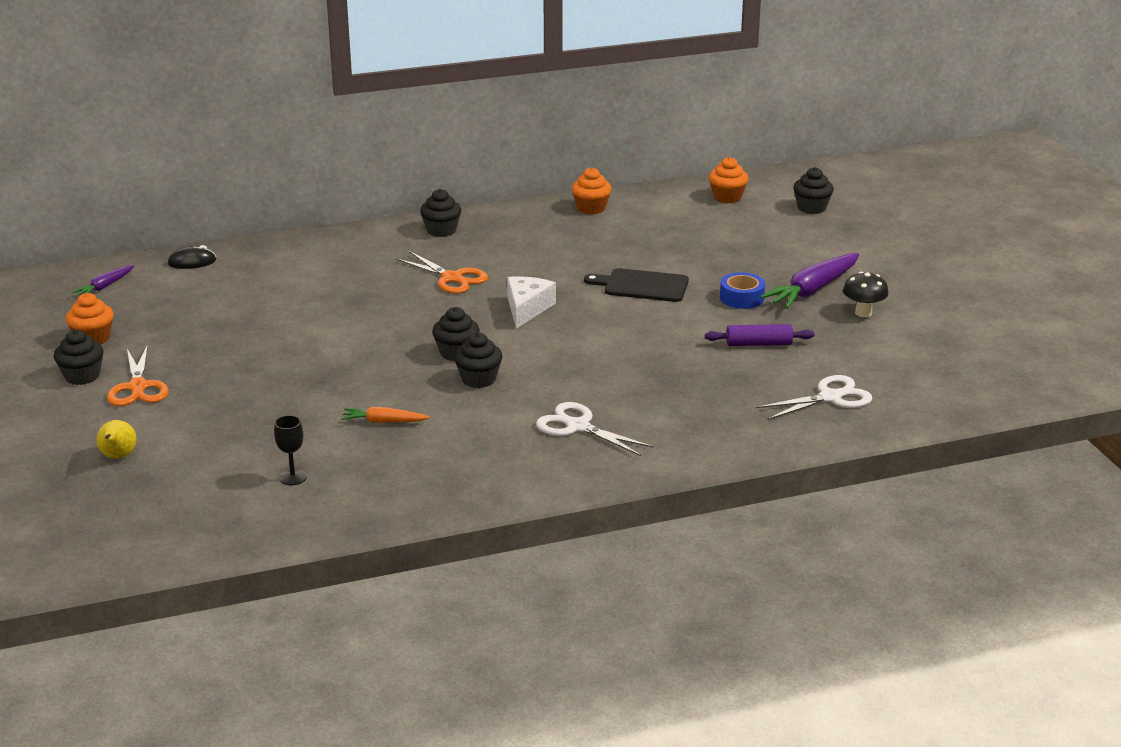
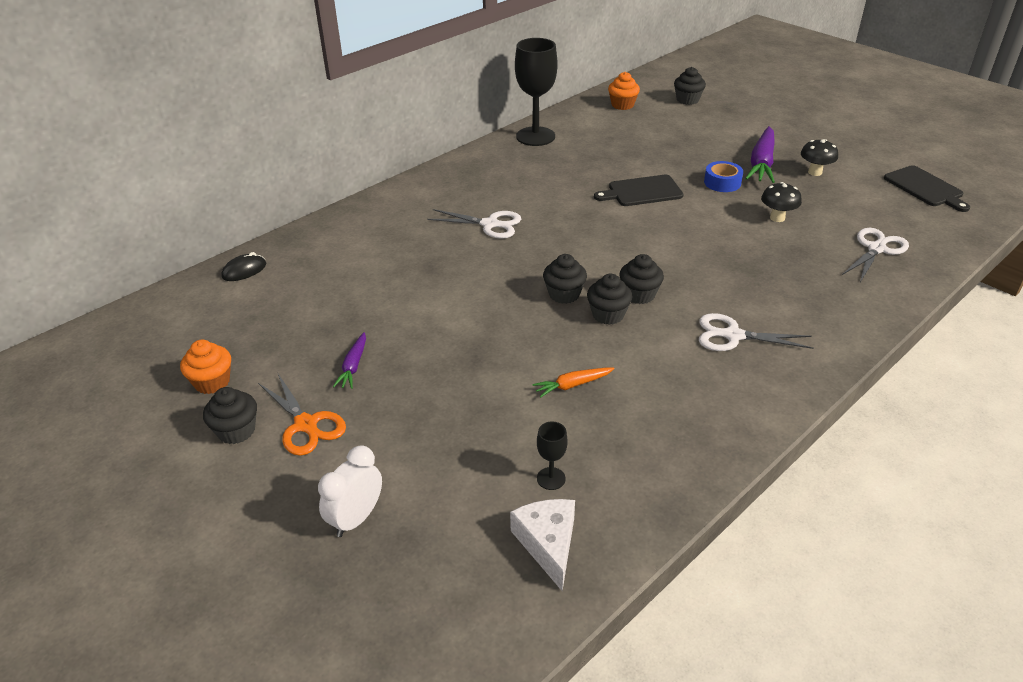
camera: 25 degrees left, 10 degrees up
purple carrot [72,265,134,296] -> purple carrot moved to [333,332,366,389]
yellow pear [96,420,137,459] -> white clock [318,445,382,537]
orange scissors [396,251,488,294] -> white scissors [427,209,521,239]
black cupcake [420,189,461,237] -> black cupcake moved to [619,254,664,304]
white cheese [507,276,556,329] -> white cheese moved to [510,499,575,591]
orange cupcake [572,168,612,214] -> black goblet [515,38,557,146]
purple rolling pin [705,324,814,346] -> black mushroom [761,182,802,222]
none -> black cutting board [884,165,970,212]

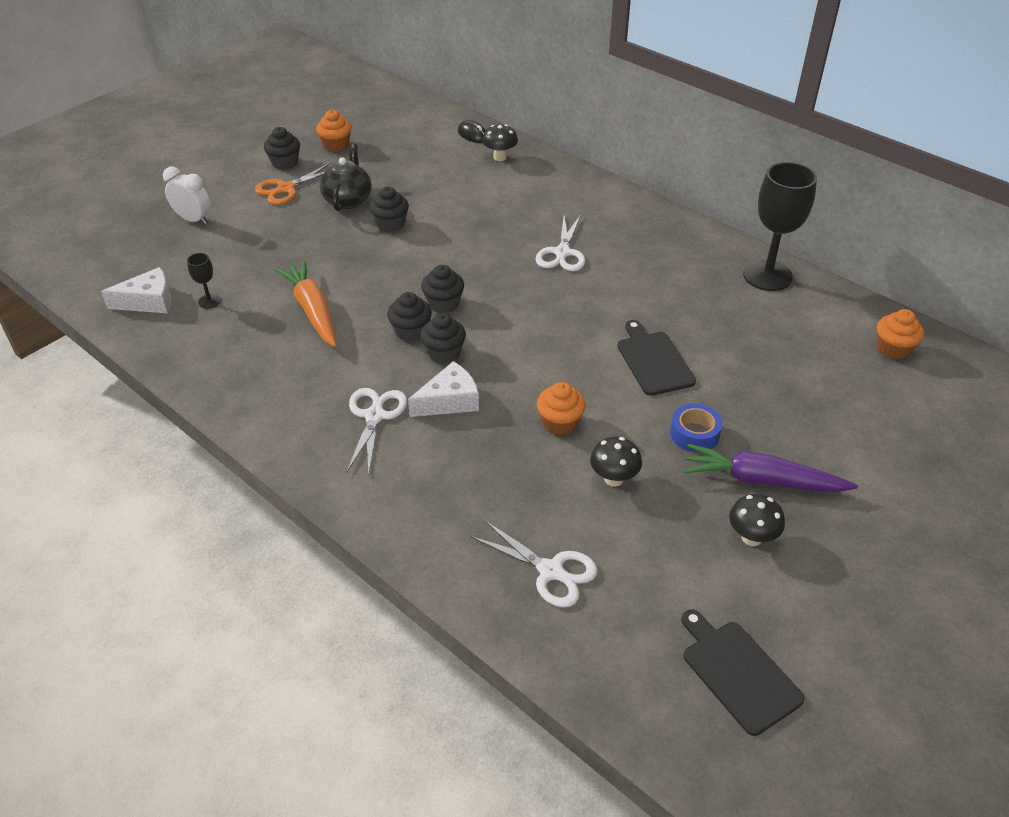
camera: 85 degrees right, 5 degrees up
purple carrot [333,332,366,389] -> black teapot [320,144,372,211]
orange carrot [533,368,615,398] -> orange carrot [275,260,337,347], size x1.88
black cupcake [674,67,706,105] -> black cupcake moved to [370,187,409,232]
black cutting board [884,165,970,212] -> black cutting board turned 90 degrees clockwise [681,609,805,736]
none -> white cheese [408,361,479,417]
none -> black mushroom [482,124,518,161]
none -> orange cupcake [537,382,586,435]

